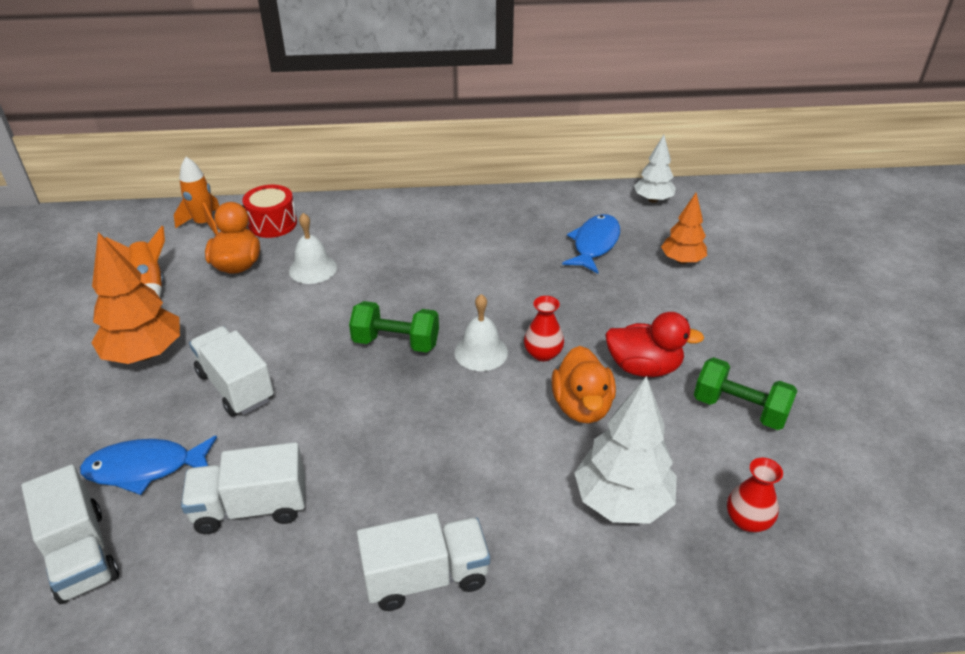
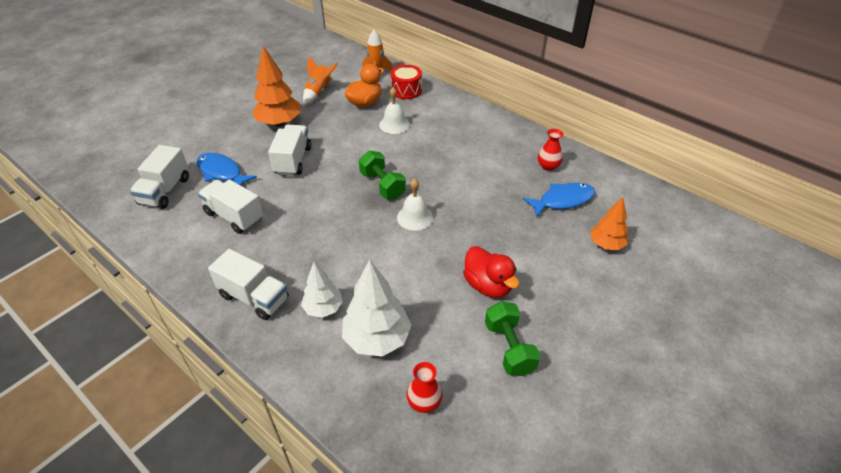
camera: 45 degrees right, 5 degrees up
red vase [524,296,564,361] -> red vase moved to [538,129,563,171]
orange duck [551,346,616,423] -> none
white tree [634,135,676,203] -> white tree moved to [301,262,343,318]

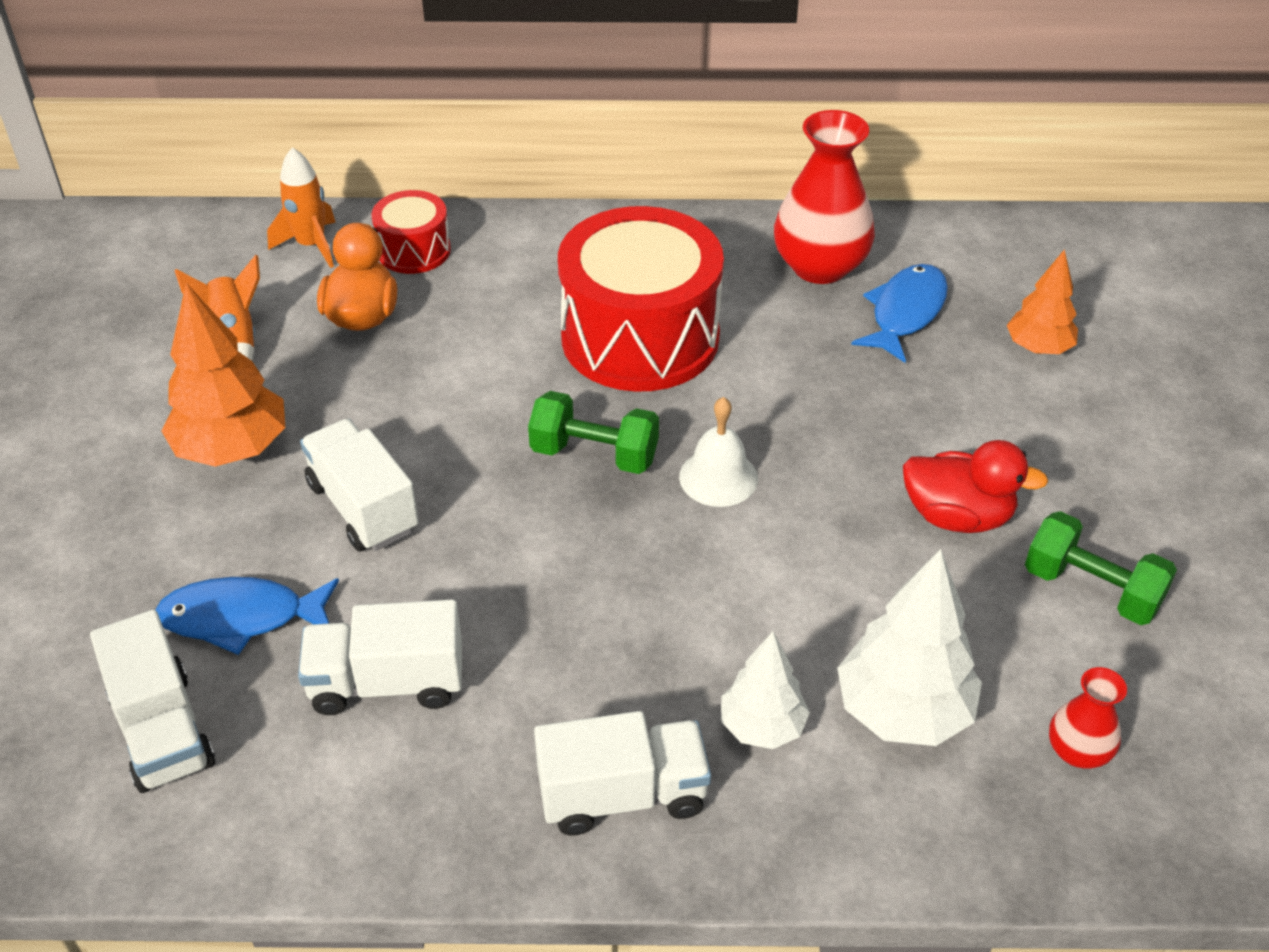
camera: 40 degrees left, 0 degrees up
white bell [379,87,410,134] -> none
red vase [538,129,563,171] -> red vase [774,110,875,284], size x1.95
none -> red drum [558,206,724,392]

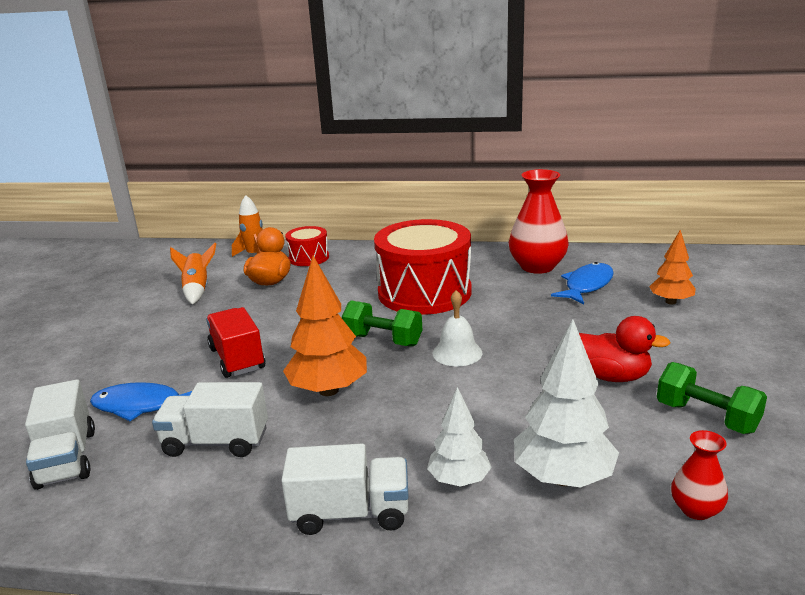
camera: 10 degrees right, 20 degrees down
orange tree [161,283,285,467] -> orange tree moved to [283,256,367,396]
white truck [300,419,419,552] -> red truck [206,307,266,378]

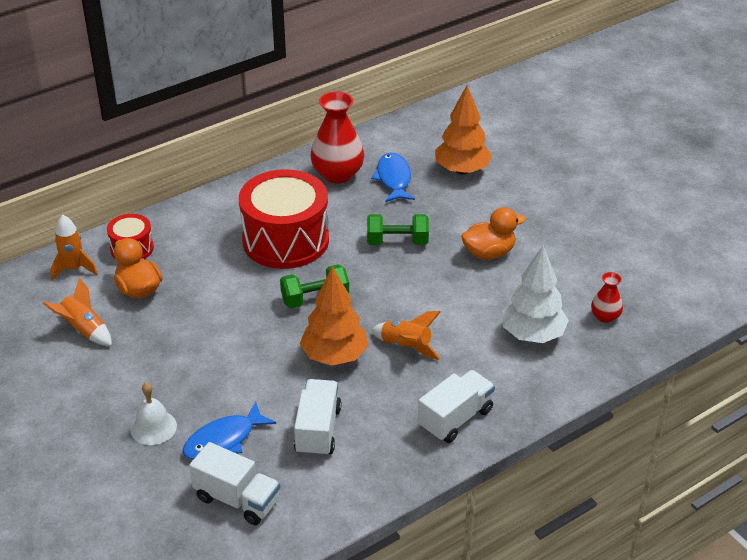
camera: 45 degrees left, 15 degrees up
white truck [152,382,268,457] -> white truck turned 135 degrees clockwise [294,379,341,457]
red truck [206,307,266,378] -> none
white tree [427,387,492,487] -> none
white bell [433,290,483,366] -> white bell moved to [130,383,177,445]
red duck [579,316,670,382] -> orange duck [461,207,526,260]
orange tree [649,230,696,304] -> orange tree [435,85,492,175], size x1.61
green dumbbell [657,362,767,434] -> green dumbbell moved to [367,214,429,245]
none -> orange rocket [371,311,441,360]

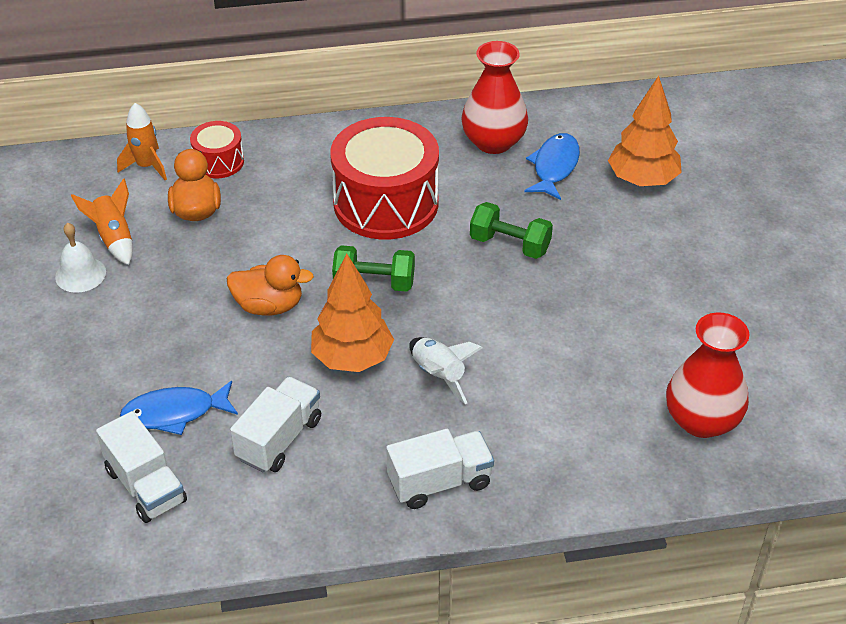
camera: 25 degrees right, 5 degrees up
white bell [130,383,177,445] -> white bell moved to [55,223,106,293]
orange rocket [371,311,441,360] -> white rocket [409,337,483,404]
orange duck [461,207,526,260] -> orange duck moved to [226,255,314,315]
white tree [502,245,569,343] -> none
red vase [591,272,623,323] -> red vase [666,313,749,438], size x1.95

